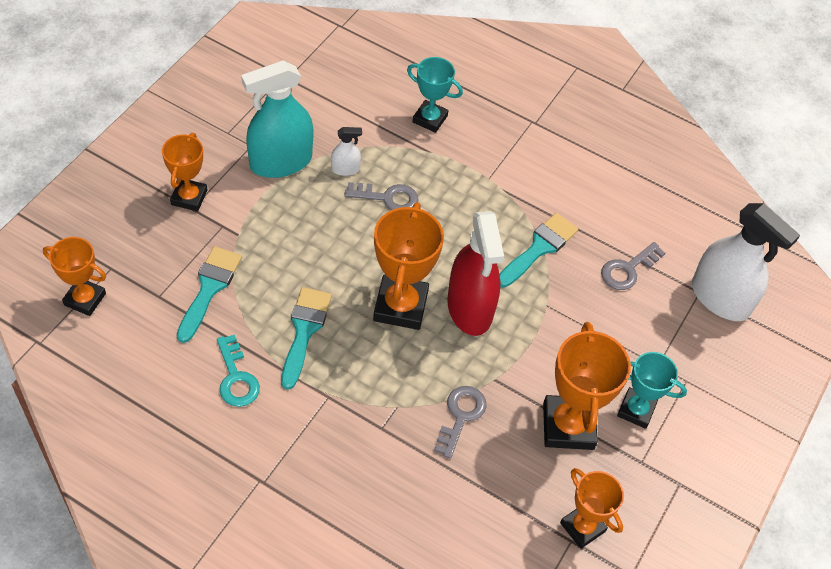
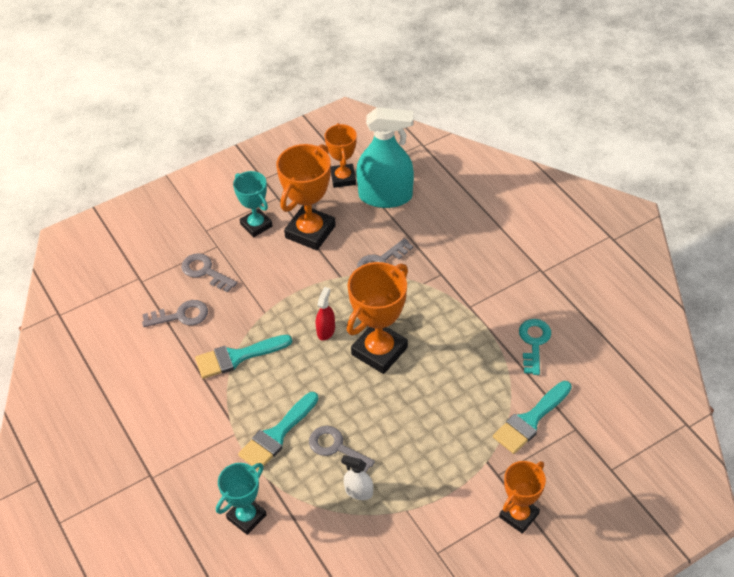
camera: 145 degrees left, 5 degrees down
orange trophy [43,237,106,316] -> none
turquoise spray bottle [241,60,313,178] -> turquoise spray bottle moved to [356,107,414,208]
turquoise brush [281,287,332,390] -> turquoise brush moved to [238,392,319,471]
turquoise trophy [407,57,463,133] -> turquoise trophy turned 75 degrees clockwise [216,463,267,535]
red spray bottle [447,211,504,336] -> red spray bottle [316,287,335,341], size x0.45
white spray bottle [692,203,800,321] -> none
none -> grey key [181,253,237,293]

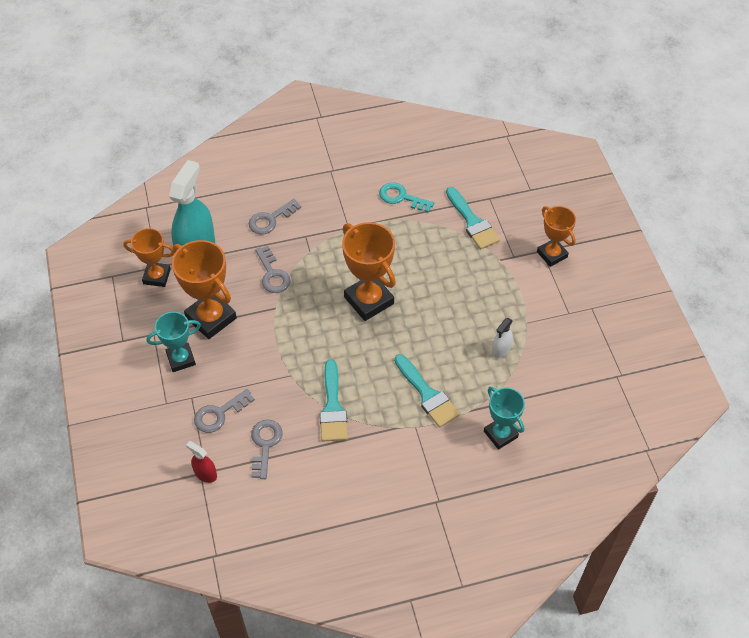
camera: 75 degrees left, 5 degrees up
grey key [309,425,375,472] -> grey key moved to [249,199,301,234]
red spray bottle [316,287,335,341] -> red spray bottle moved to [186,441,217,483]

